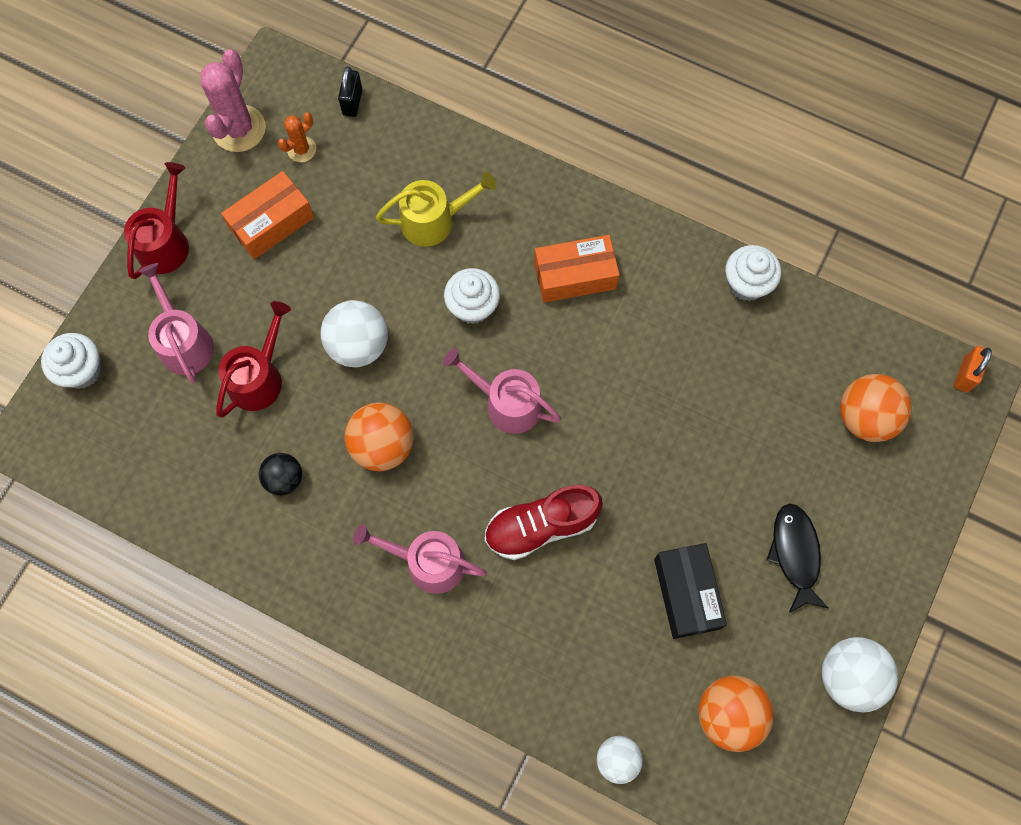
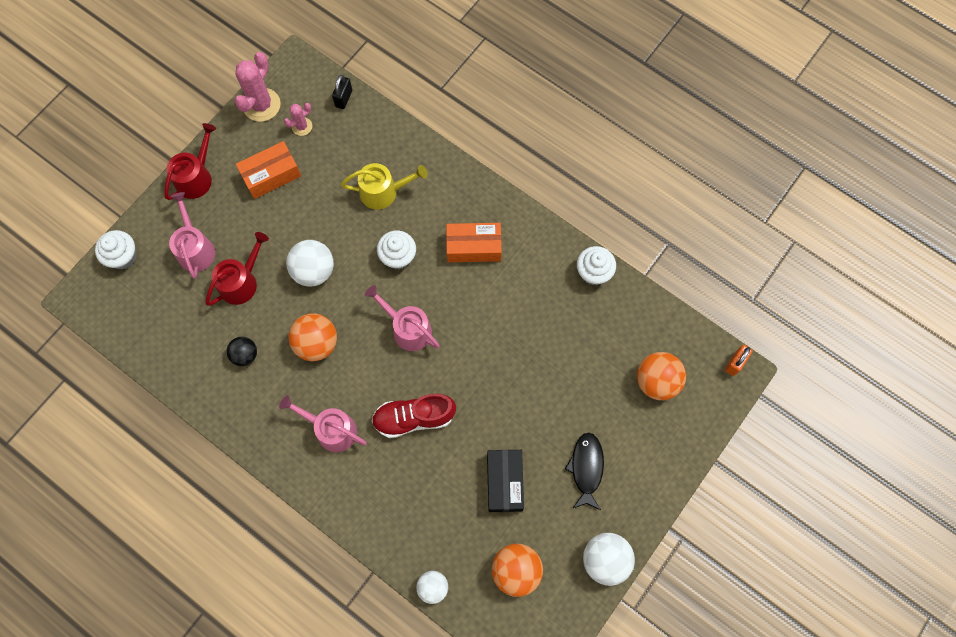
camera: 10 degrees right, 0 degrees up
orange cactus [278,112,316,162] -> pink cactus [284,103,312,136]

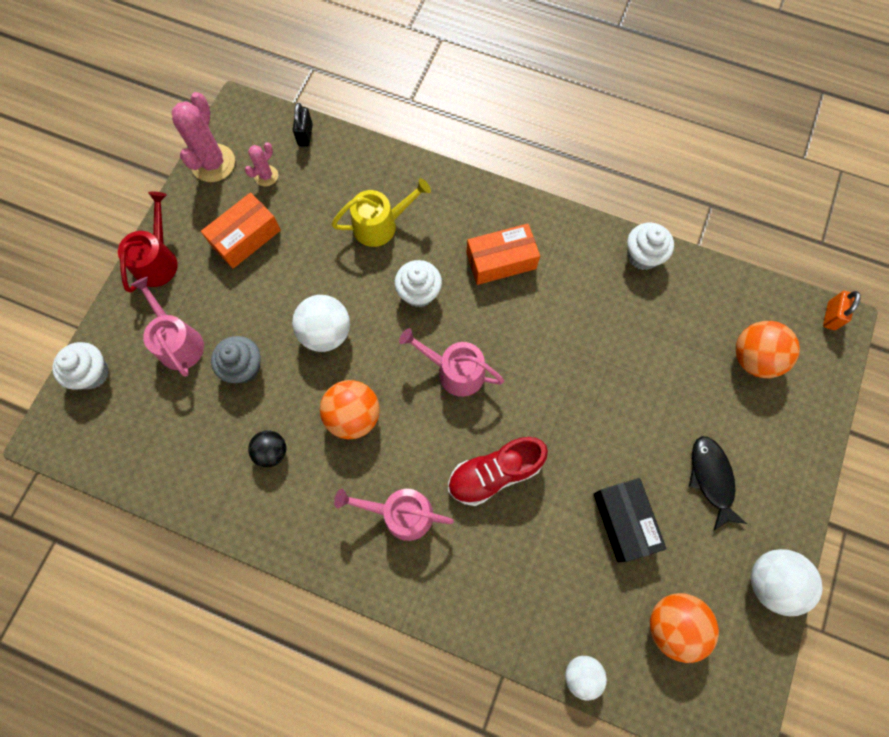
camera: 15 degrees left, 0 degrees up
red watering can [205,232,269,306] -> grey cupcake [211,336,261,383]

